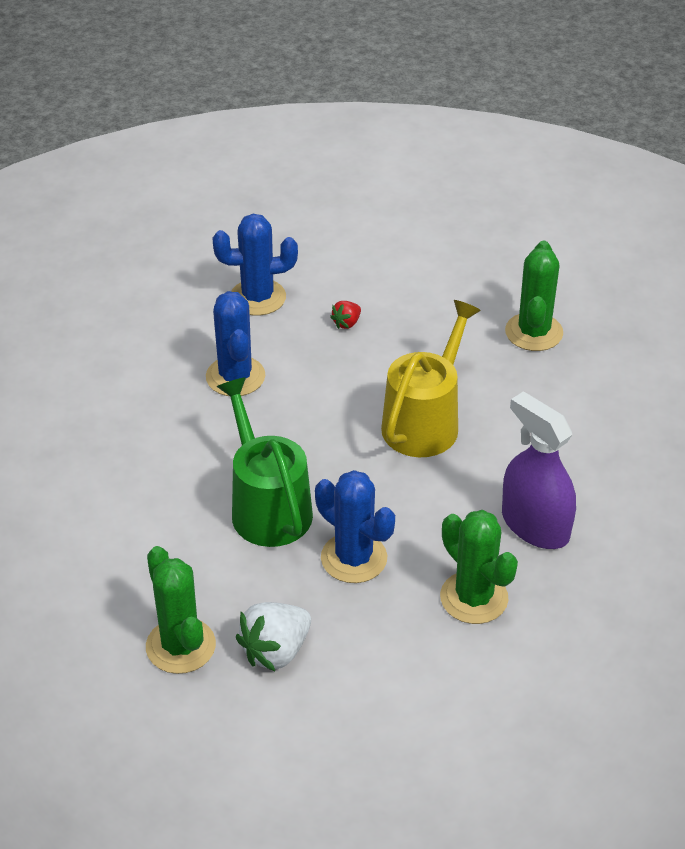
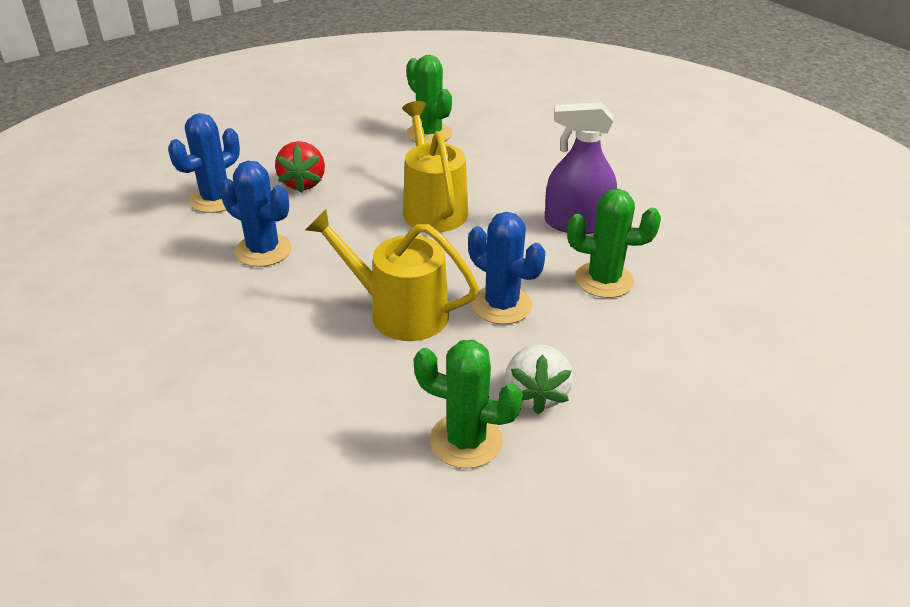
camera: 45 degrees left, 5 degrees down
green watering can [217,377,313,547] -> yellow watering can [306,209,479,341]
blue cactus [315,470,395,583] -> blue cactus turned 45 degrees clockwise [468,212,545,324]
red strawberry [330,301,361,329] -> red strawberry [275,141,325,193], size x1.94

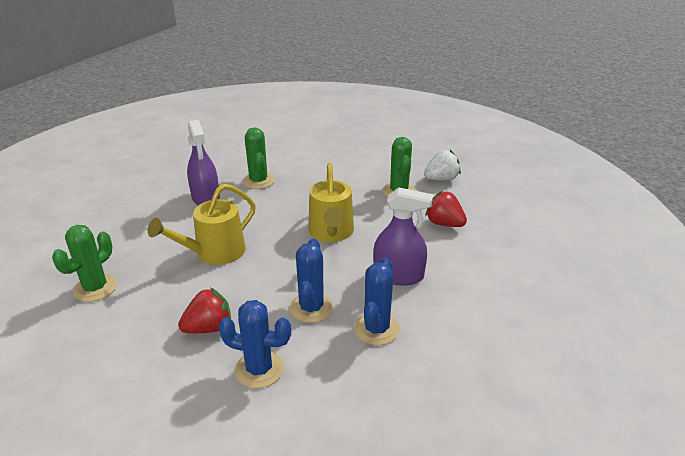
camera: 115 degrees left, 5 degrees down
blue cactus [468,212,545,324] -> blue cactus moved to [354,258,400,345]
white strawberry [505,344,573,414] -> white strawberry moved to [424,150,461,181]
none -> purple spray bottle [373,187,433,286]
none -> red strawberry [425,191,467,227]

